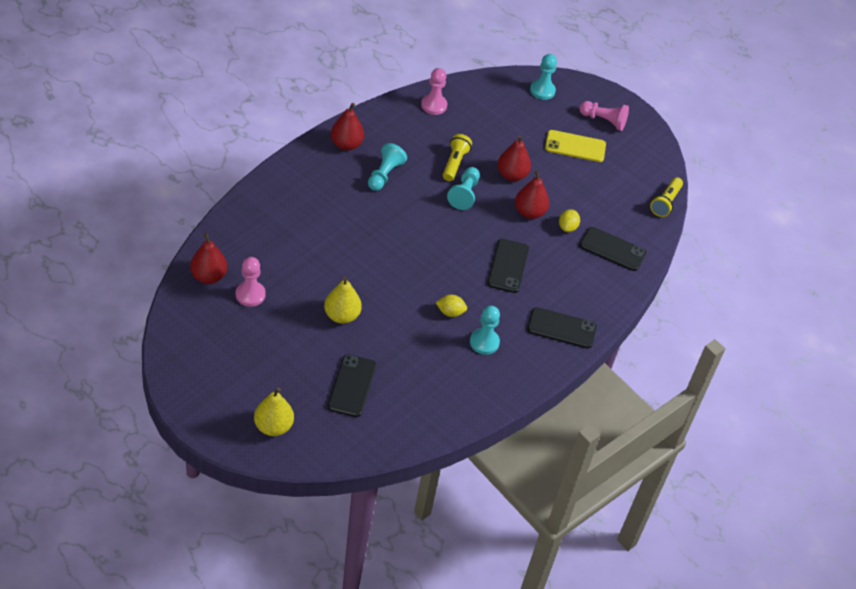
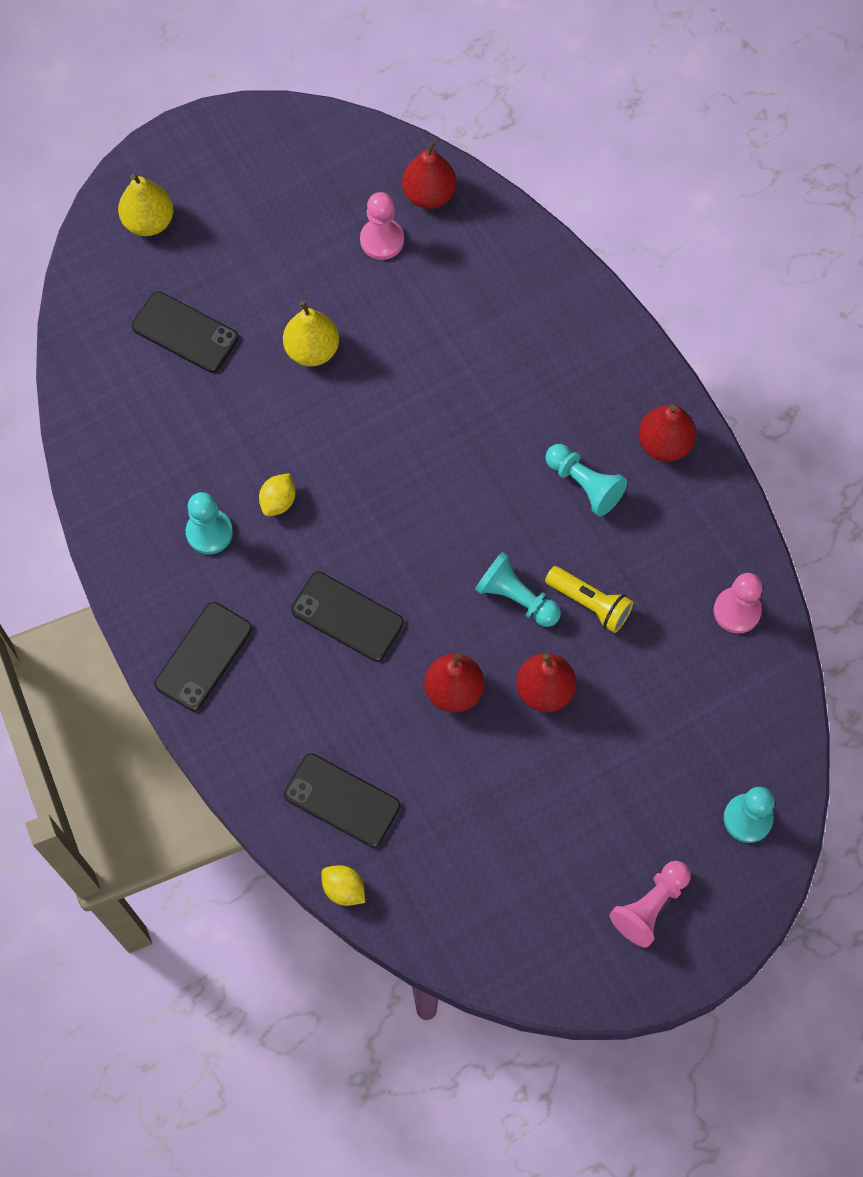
camera: 115 degrees right, 20 degrees up
yellow phone [545,130,606,162] -> none
yellow lemon [559,209,580,232] -> yellow lemon moved to [321,865,365,906]
black phone [579,227,646,271] -> black phone turned 75 degrees clockwise [284,753,401,847]
yellow flashlight [650,177,683,217] -> none

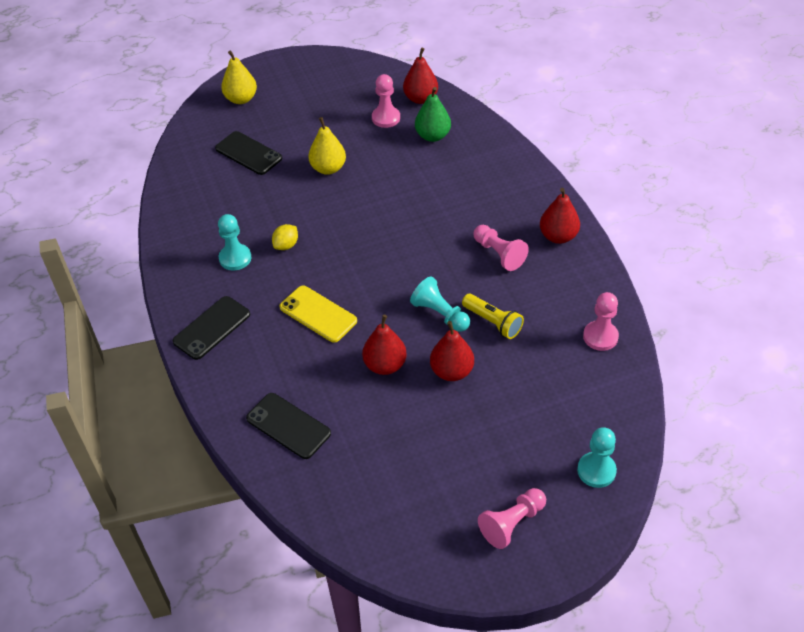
camera: 10 degrees right, 20 degrees down
black phone [291,572,404,661] -> yellow phone [280,285,357,343]
yellow lemon [321,865,365,906] -> none
turquoise pawn [545,444,628,517] -> pink pawn [473,225,529,271]
none -> green pear [415,87,451,142]

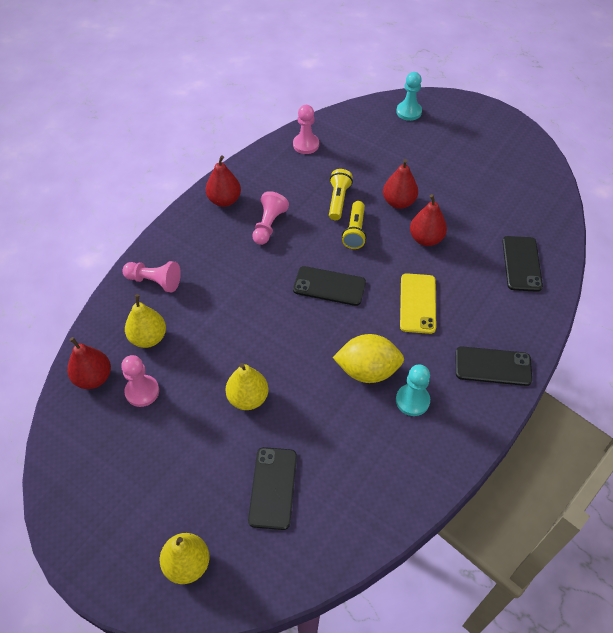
camera: 125 degrees left, 5 degrees up
yellow lemon [272,224,298,250] -> yellow lemon [333,334,404,383], size x1.92
turquoise pawn [410,276,470,332] -> yellow flashlight [342,201,367,249]
green pear [415,87,451,142] -> yellow pear [125,294,166,348]
pink pawn [478,488,546,549] -> pink pawn moved to [123,261,181,292]
none -> black phone [293,266,366,306]

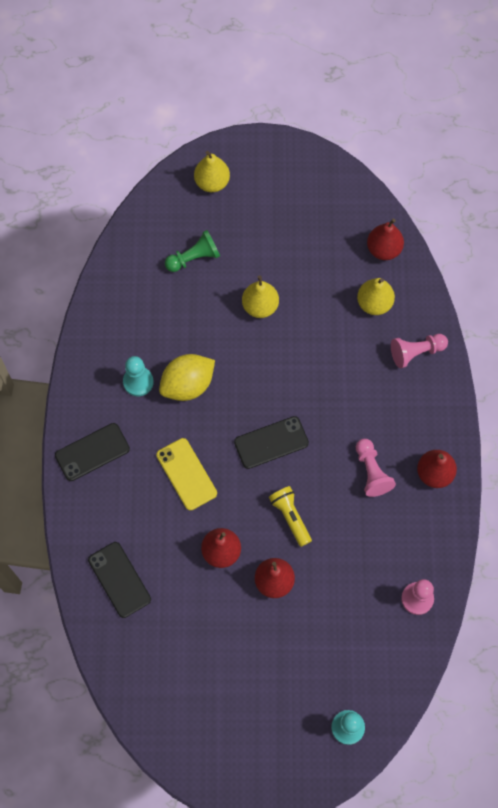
camera: 145 degrees right, 15 degrees up
pink pawn [121,355,159,407] -> none
black phone [248,447,297,530] -> green pawn [165,230,220,272]
yellow flashlight [329,169,353,220] -> none

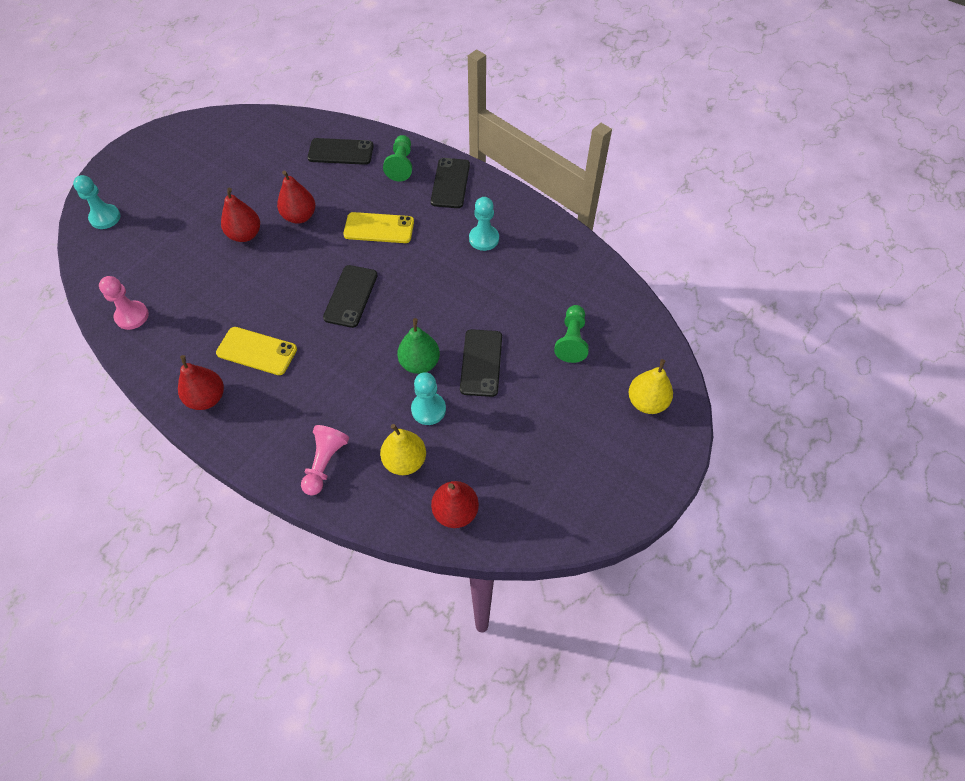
camera: 125 degrees right, 10 degrees down
yellow lemon [159,354,215,401] -> none
yellow pear [242,276,279,318] -> black phone [460,329,502,397]
yellow flashlight [269,486,312,547] -> none
pink pawn [356,439,396,497] -> yellow phone [216,327,297,375]
none -> green pawn [383,135,412,181]
none -> green pear [397,318,440,374]
none -> turquoise pawn [411,372,446,425]

